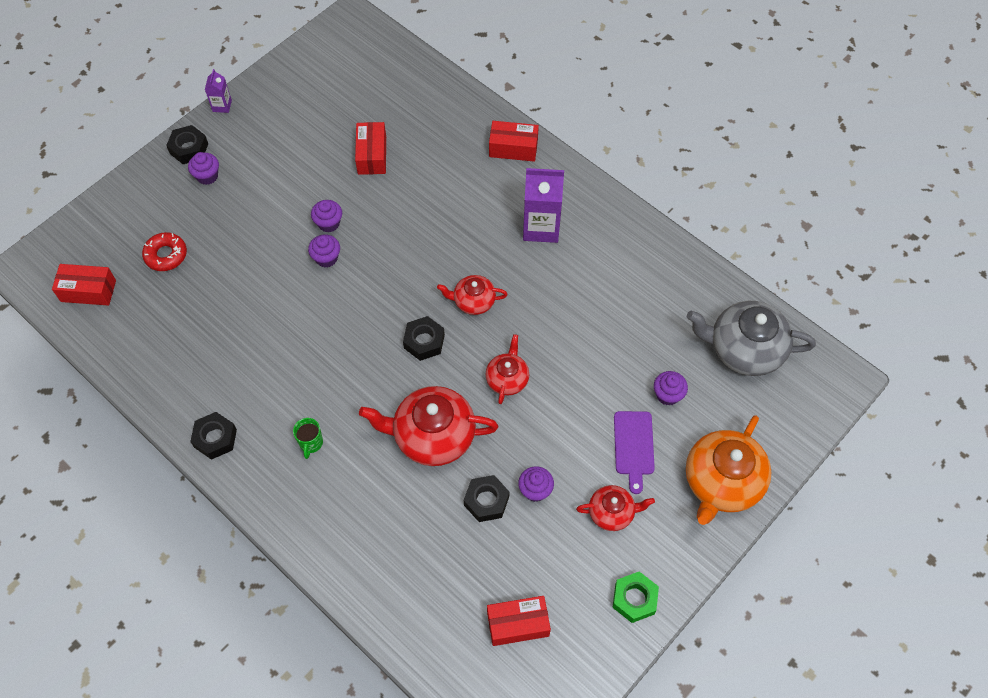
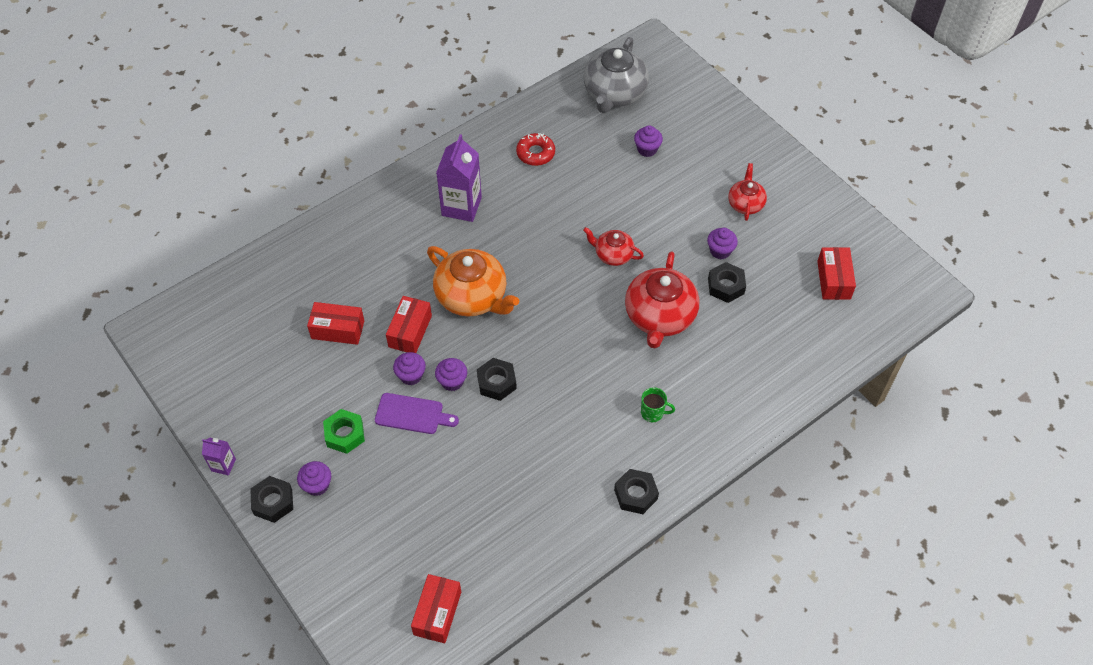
camera: 80 degrees left, 5 degrees down
red donut [142,232,187,271] -> red donut moved to [516,133,555,166]
black nut [403,316,445,361] -> black nut moved to [477,358,517,401]
red teapot [437,275,508,315] -> none
red box [489,121,539,162] -> red box moved to [386,296,432,353]
green nut [612,572,659,623] -> green nut moved to [323,409,365,454]
purple cutting board [614,411,655,494] -> purple cutting board moved to [375,393,459,434]
orange teapot [686,415,772,525] -> orange teapot moved to [427,246,519,316]

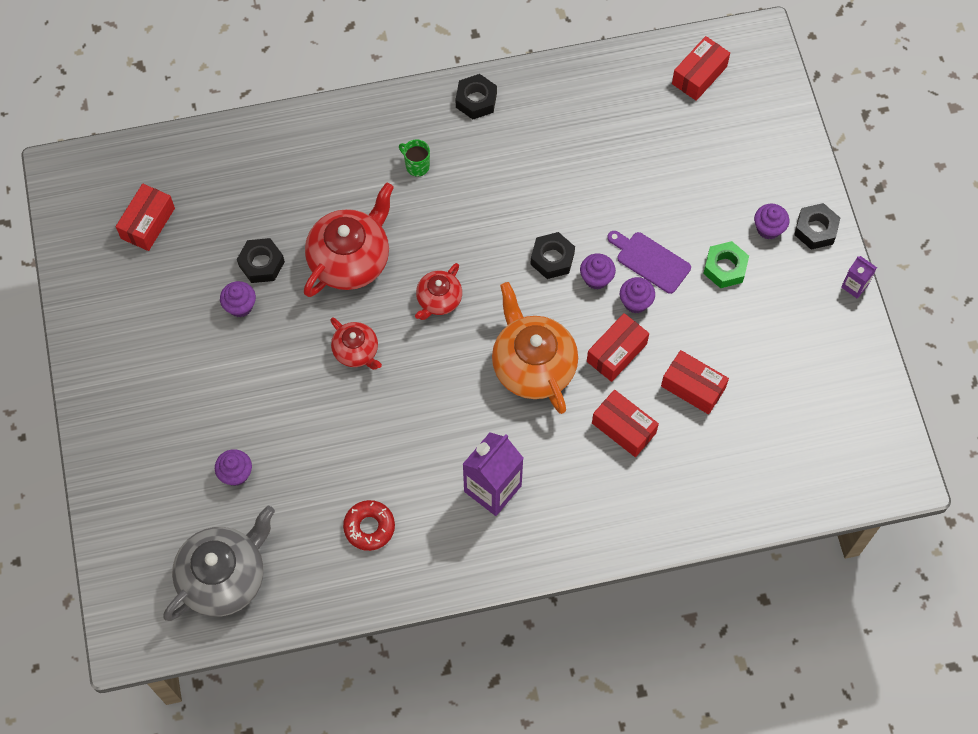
camera: 155 degrees left, 10 degrees up
red teapot [728,163,767,221] -> red teapot moved to [415,263,462,320]
none -> red box [592,390,659,457]

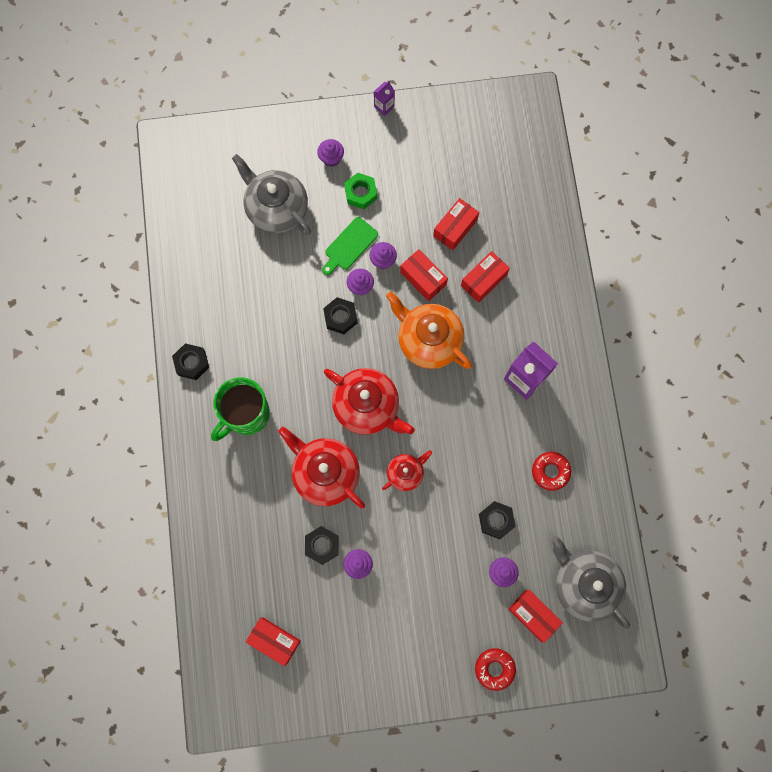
camera: 85 degrees left, 10 degrees up
green mug [399,139,430,176] -> green mug [211,377,270,441], size x2.29
red teapot [415,263,462,320] -> red teapot [324,368,415,435], size x1.82
orange teapot [492,282,578,414] -> orange teapot turned 60 degrees clockwise [386,292,472,369]
purple cutting board [607,231,691,294] -> green cutting board [322,217,378,275]
red box [672,36,730,101] -> red box moved to [508,590,563,643]
black nut [794,203,840,250] -> black nut moved to [479,501,516,539]
none -> grey teapot [232,154,311,235]
none -> red donut [475,648,516,691]

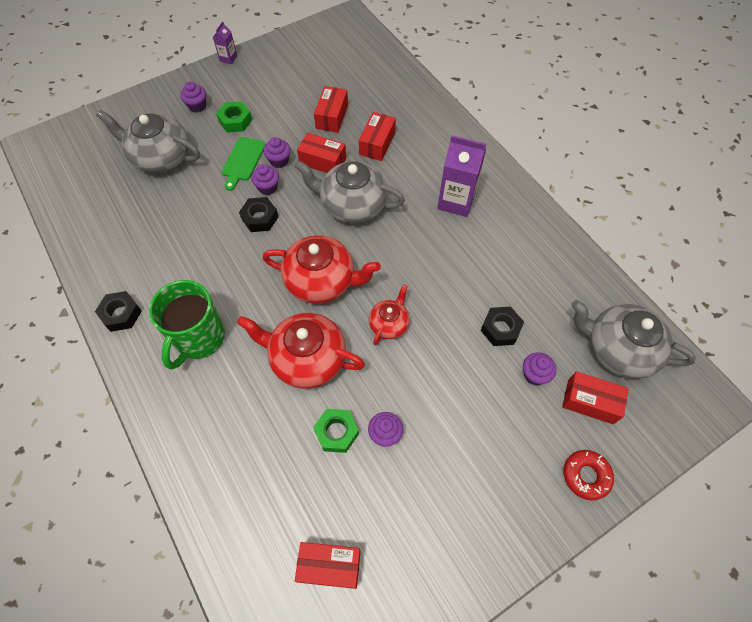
camera: 25 degrees left, 15 degrees down
black nut [305,526,339,565] -> green nut [313,409,359,453]
orange teapot [386,292,472,369] -> grey teapot [294,160,405,223]
red donut [532,452,571,491] -> none

